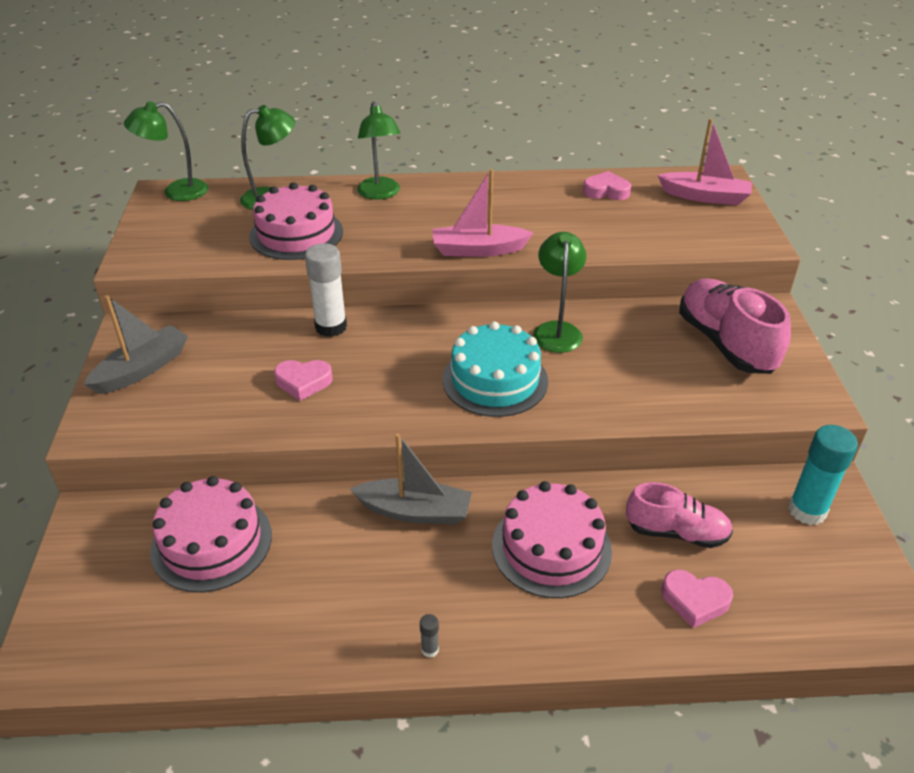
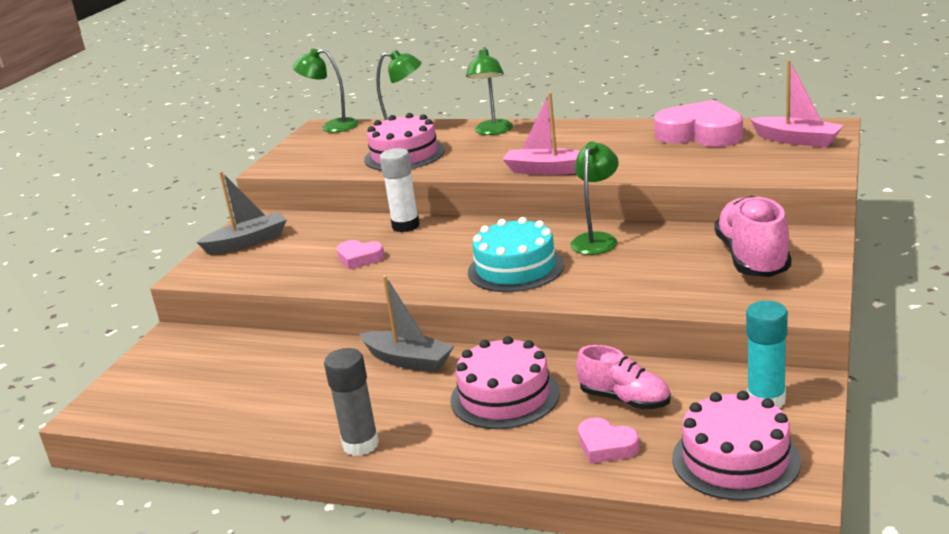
camera: 25 degrees right, 15 degrees down
pink cake [150,476,272,592] -> pink cake moved to [672,391,801,501]
grey glue stick [420,614,439,658] -> grey glue stick [324,348,379,456], size x2.39
pink heart [583,171,631,200] -> pink heart [654,100,743,147], size x1.94

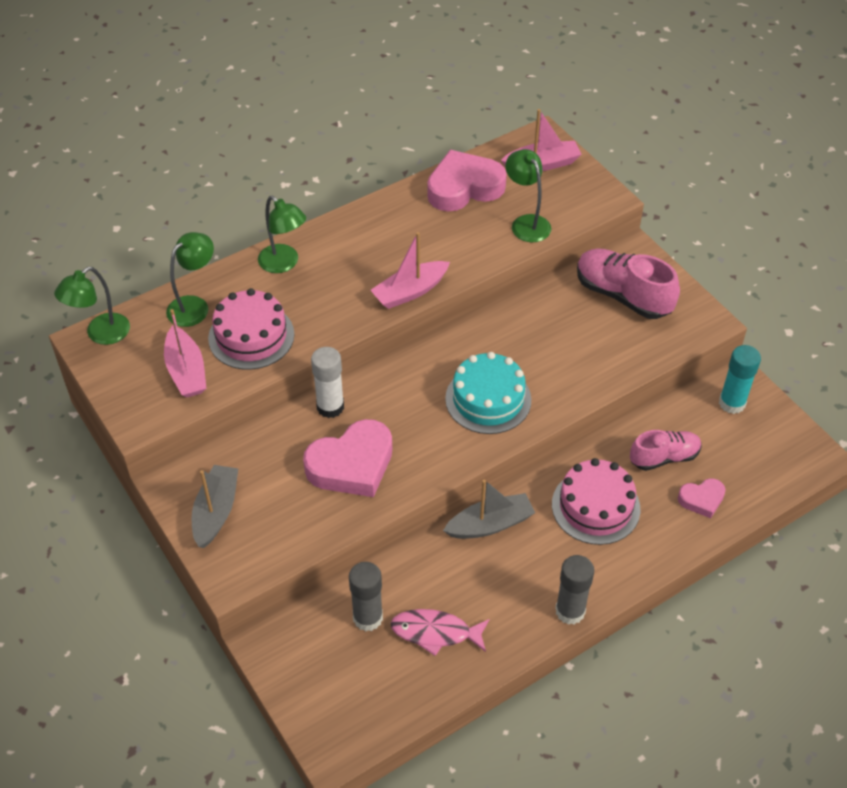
camera: 55 degrees left, 25 degrees up
pink heart [337,240,385,270] -> pink heart [303,419,392,497], size x1.94
green lamp [570,141,619,255] -> green lamp moved to [505,149,551,242]
pink cake [672,391,801,501] -> none
none -> pink boat [164,309,207,397]
none -> grey glue stick [349,562,383,631]
none -> pink fish [391,609,489,656]

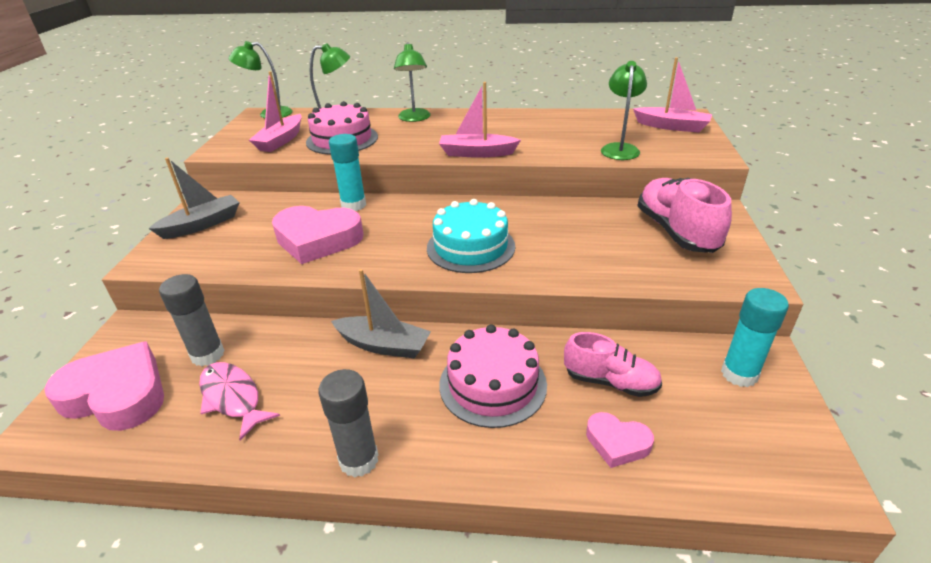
camera: 40 degrees right, 15 degrees down
white glue stick [311,347,344,418] -> turquoise glue stick [329,134,366,211]
pink heart [427,150,507,212] -> pink heart moved to [44,341,164,431]

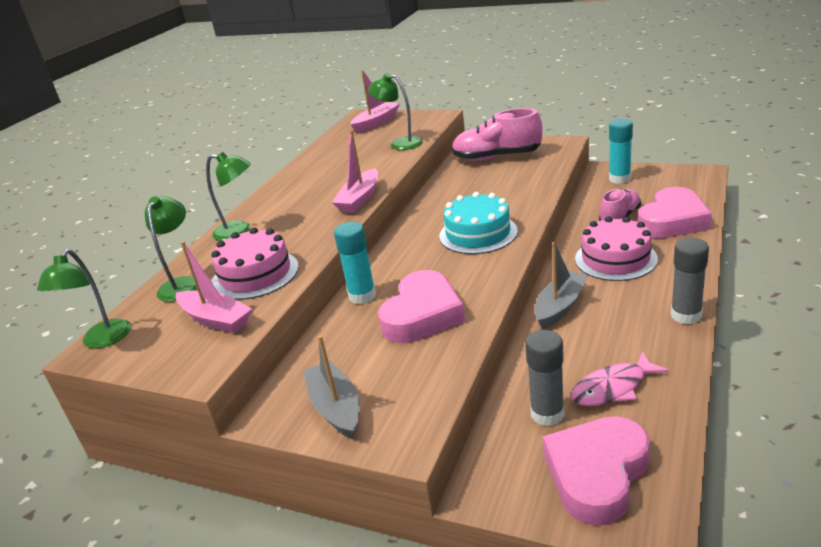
camera: 70 degrees left, 5 degrees down
pink heart [586,412,654,468] -> pink heart [638,187,712,239], size x1.94

